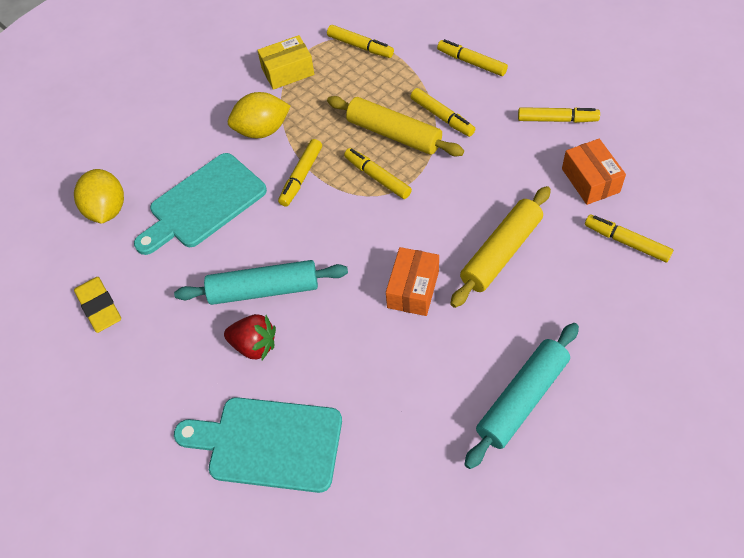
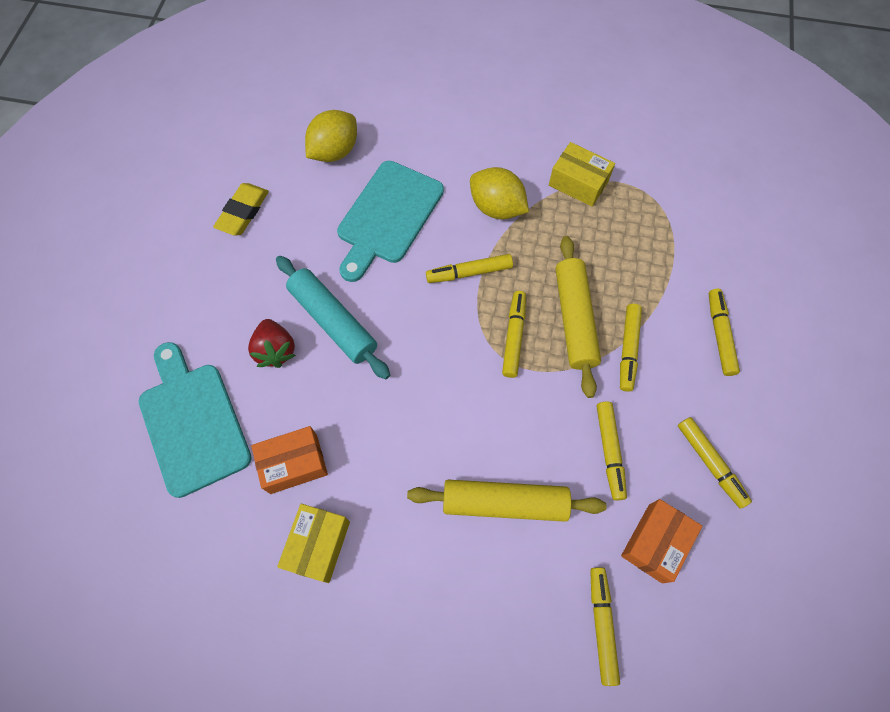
camera: 50 degrees right, 10 degrees up
turquoise cutting board [134,153,267,255] -> turquoise cutting board turned 75 degrees counterclockwise [337,161,444,282]
yellow marker [327,25,394,58] -> yellow marker moved to [597,402,627,500]
orange box [386,247,439,316] -> orange box moved to [251,426,328,494]
turquoise rolling pin [464,323,579,469] -> none
none -> yellow box [277,504,350,583]

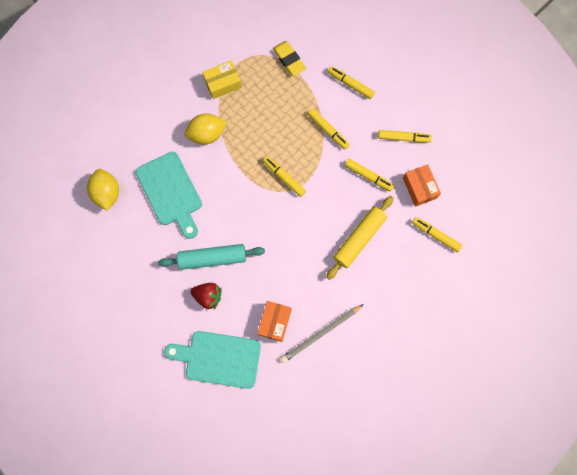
camera: 55 degrees left, 10 degrees up
yellow eraser [213,183,269,236] -> yellow eraser moved to [273,41,306,76]
yellow box [277,504,350,583] -> grey pencil [281,304,364,363]
yellow marker [426,254,513,283] -> none
yellow rolling pin [555,236,601,398] -> none

